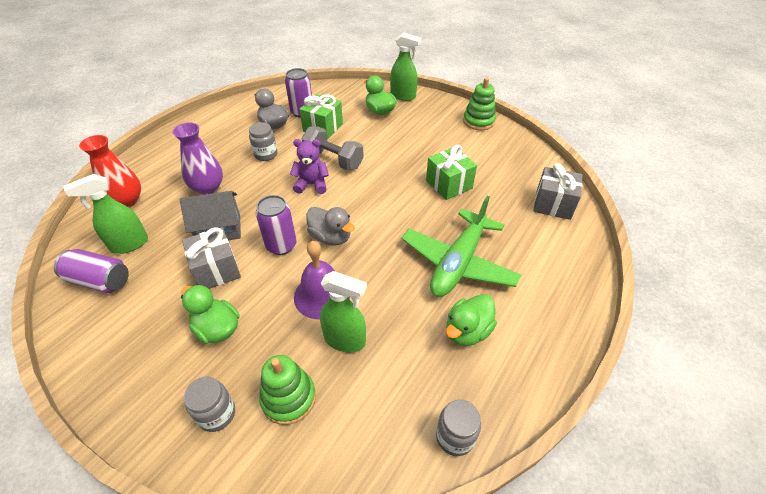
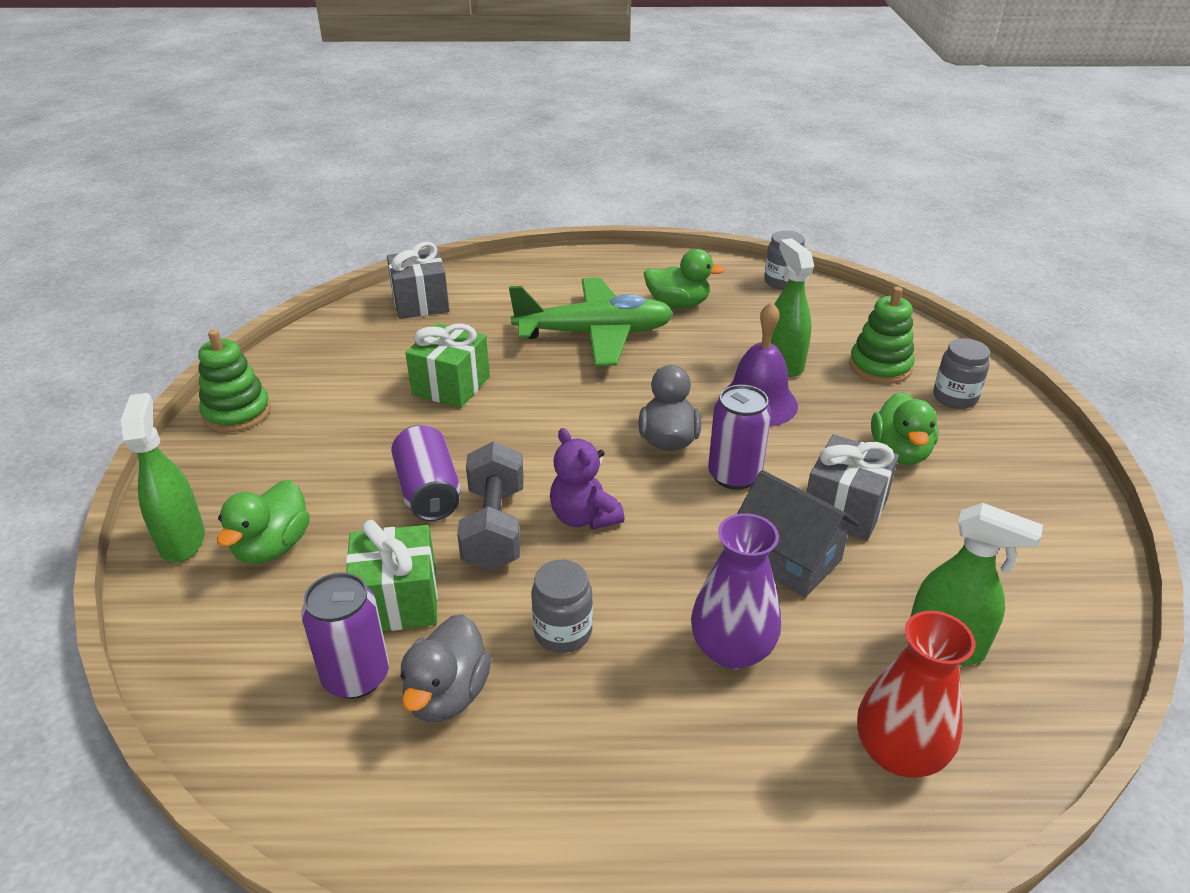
camera: 125 degrees left, 10 degrees down
purple can [54,249,129,293] -> purple can moved to [391,425,461,521]

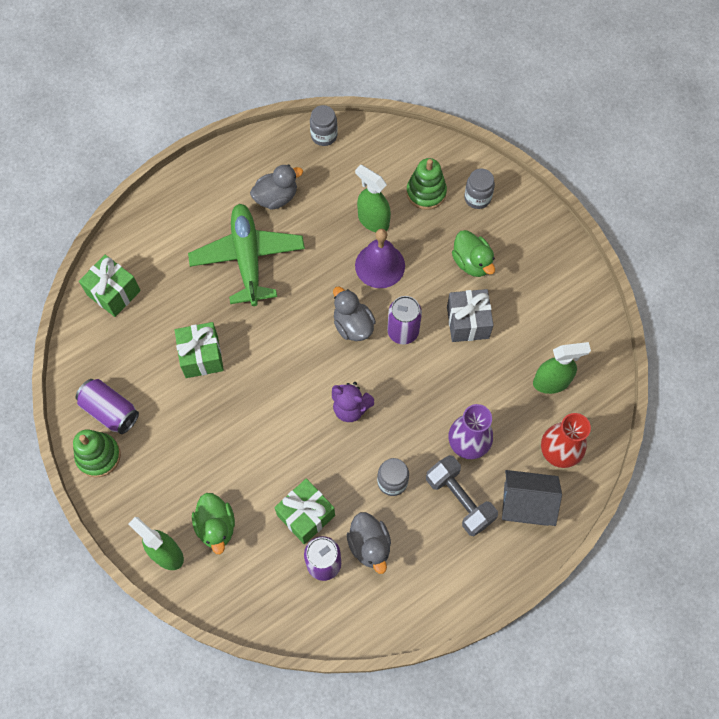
camera: 35 degrees left, 30 degrees up
grey gift [387,242,450,319] -> green gift [79,255,141,317]
purple can [391,425,461,521] -> purple can moved to [76,379,139,434]
grey dumbbell [457,441,524,571] -> grey dumbbell moved to [426,455,498,536]
green plane [509,278,674,366] -> green plane turned 60 degrees counterclockwise [188,204,305,306]
green duck [644,249,725,308] -> grey duck [250,164,303,210]
grey house [737,470,860,598] -> grey house moved to [502,470,562,526]

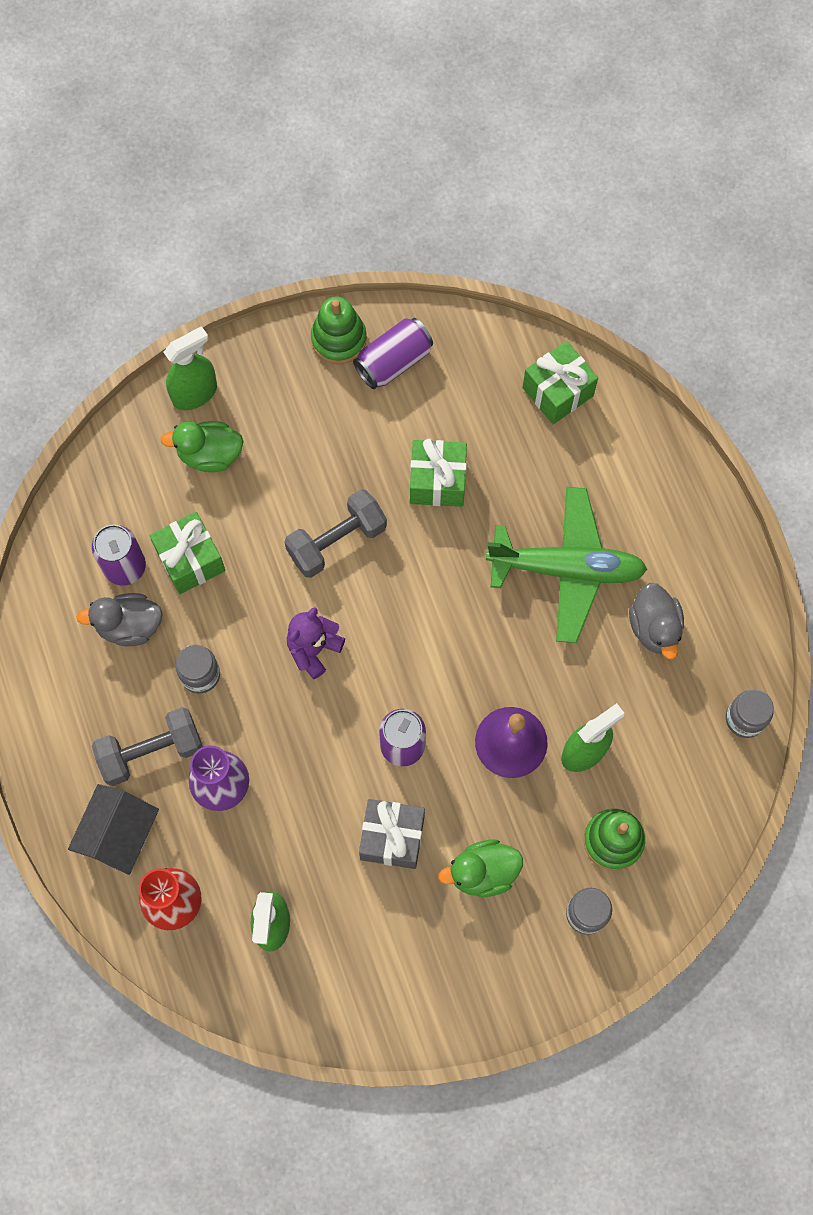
camera: 105 degrees right, 5 degrees up
grey duck [333,286,376,341] -> none
none -> grey dumbbell [284,489,387,578]

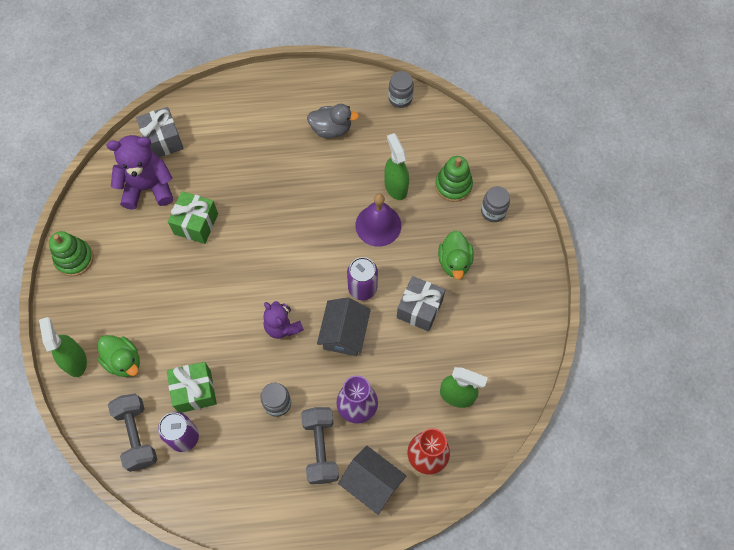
camera: 75 degrees left, 5 degrees down
grey duck [76,593,163,646] -> none
green duck [160,421,244,472] -> green duck turned 60 degrees counterclockwise [98,335,140,377]
grey dumbbell [284,489,387,578] -> grey dumbbell moved to [108,393,157,472]
purple can [353,318,433,389] -> none
green plane [486,487,648,643] -> none
green gift [522,341,598,424] -> grey gift [136,107,184,158]
none -> purple teddy bear [107,135,173,210]
none -> grey house [317,297,371,356]

